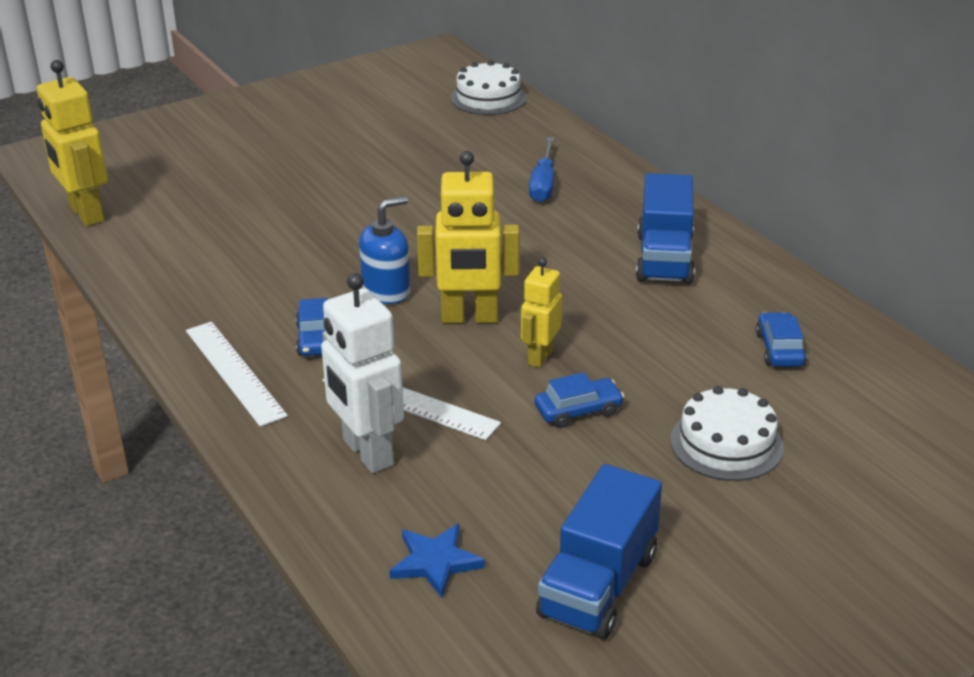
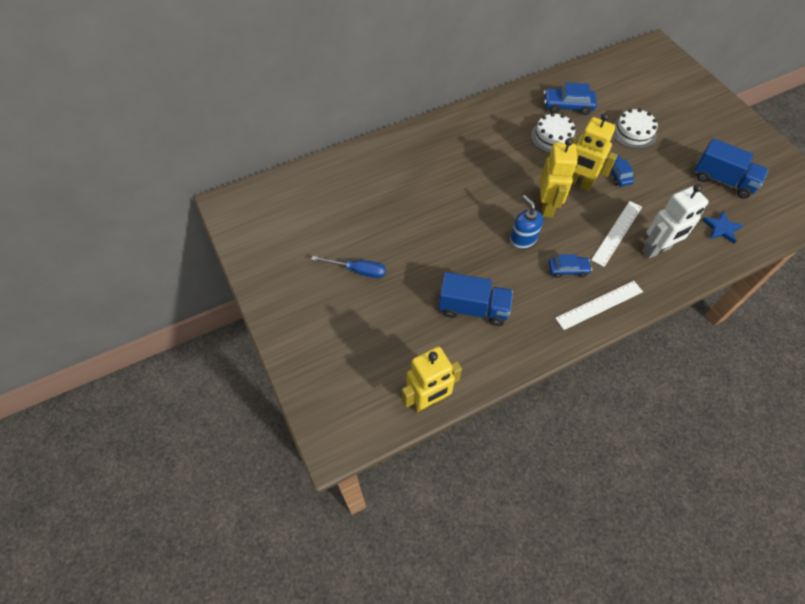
camera: 85 degrees left, 25 degrees up
white cake [451,60,526,115] -> white cake moved to [531,113,576,153]
yellow robot [521,258,562,368] -> yellow robot [569,113,617,191], size x1.66
blue screwdriver [529,137,554,202] -> blue screwdriver moved to [311,256,386,278]
blue truck [636,173,695,284] -> blue truck moved to [439,272,513,326]
blue car [756,312,807,367] -> blue car [544,83,597,115], size x1.51

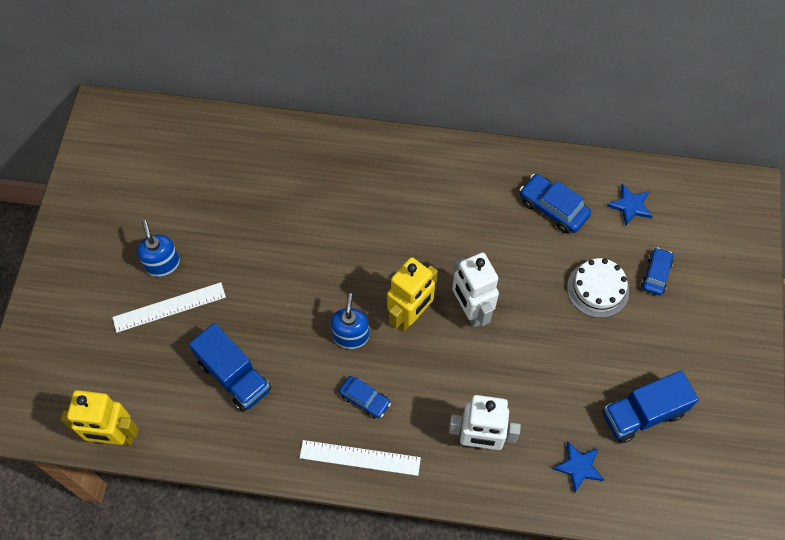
camera: 35 degrees right, 5 degrees up
blue screwdriver [311,256,386,278] -> blue soap dispenser [137,220,180,277]
white cake [531,113,576,153] -> none
yellow robot [569,113,617,191] -> white robot [452,252,499,327]
white ruler [591,201,642,267] -> white ruler moved to [112,282,226,333]
blue car [605,155,634,187] -> blue car moved to [641,247,673,295]
blue truck [694,138,768,199] -> blue truck turned 90 degrees clockwise [603,370,699,443]
none -> blue star [607,184,653,226]

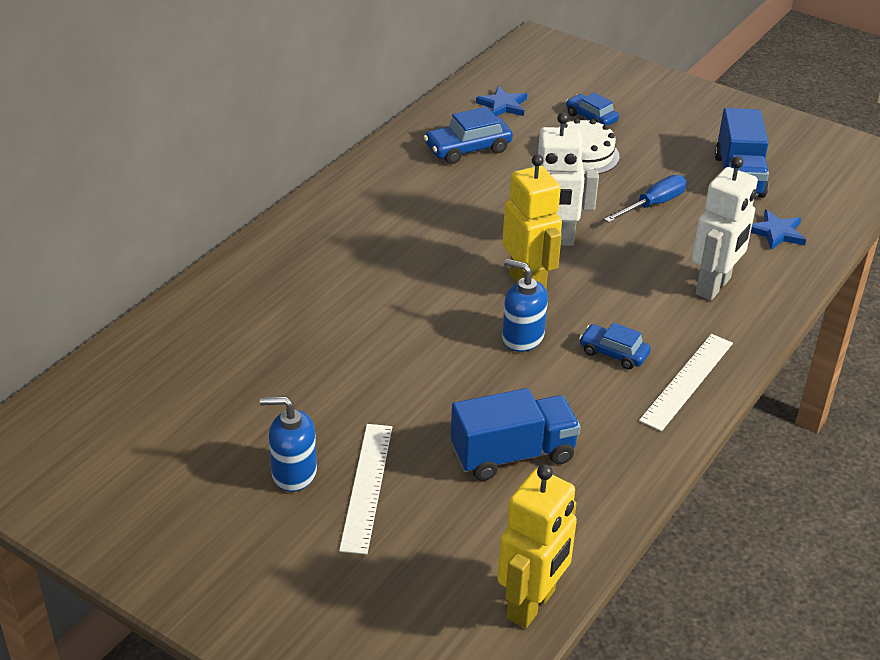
camera: 65 degrees left, 25 degrees down
blue car [339,376,391,419] -> blue car turned 120 degrees counterclockwise [579,323,651,370]
none -> blue screwdriver [604,175,687,223]

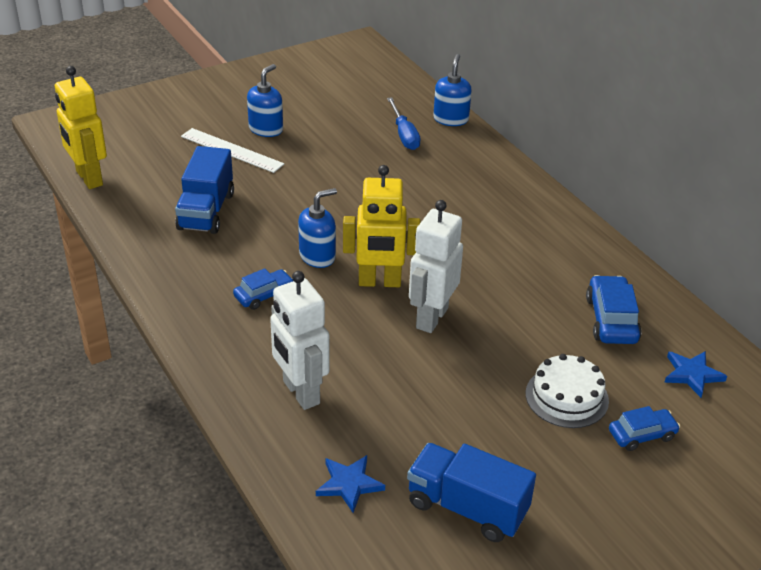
camera: 115 degrees right, 0 degrees up
blue screwdriver [604,175,687,223] -> blue screwdriver moved to [387,97,421,150]
white ruler [639,334,733,431] -> none
none -> blue soap dispenser [433,54,472,126]

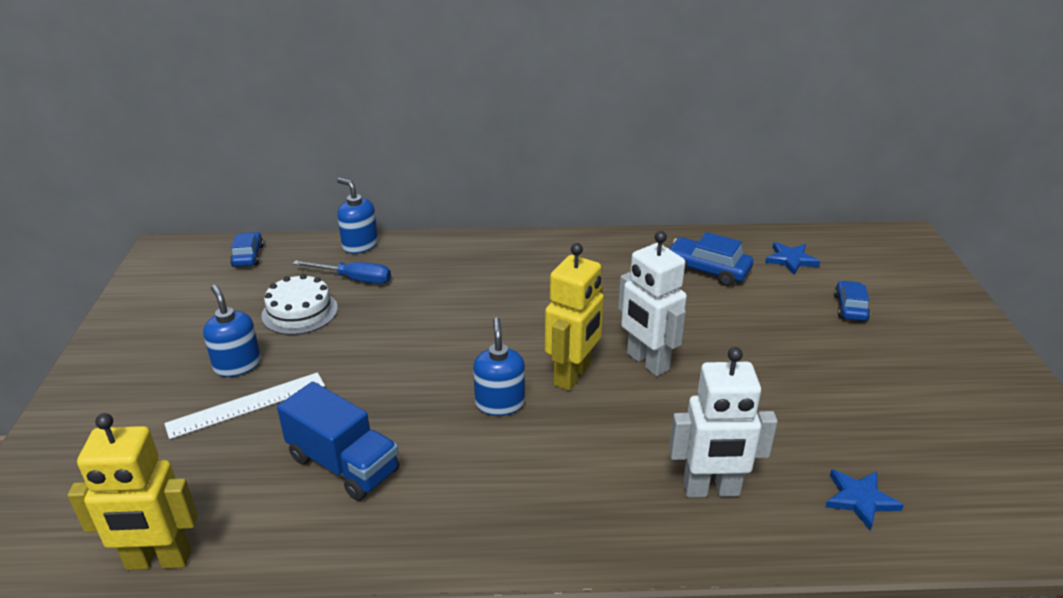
camera: 60 degrees left, 5 degrees down
blue car [233,268,293,310] -> blue car moved to [230,232,264,267]
blue truck [407,443,536,542] -> none
white cake [526,354,609,428] -> white cake moved to [261,274,338,335]

